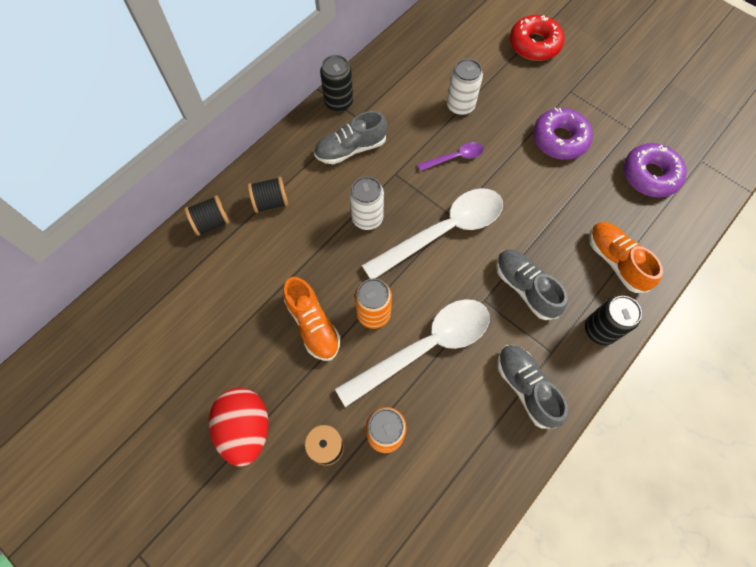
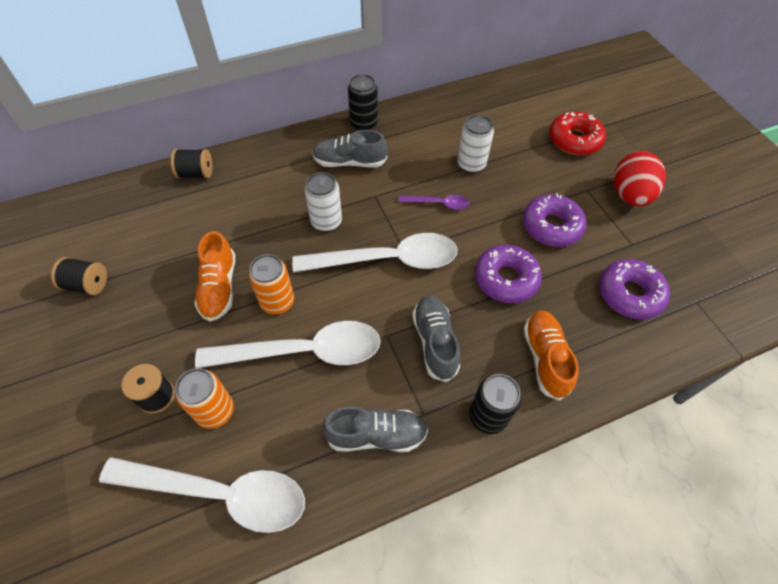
camera: 25 degrees right, 10 degrees down
red egg [209,388,269,467] -> red egg moved to [614,151,666,207]
black spool [248,177,288,213] -> black spool moved to [51,257,107,295]
grey shoe [497,345,568,429] -> grey shoe turned 90 degrees clockwise [322,406,428,452]
none -> white spoon [99,457,305,533]
none -> purple donut [475,245,542,303]

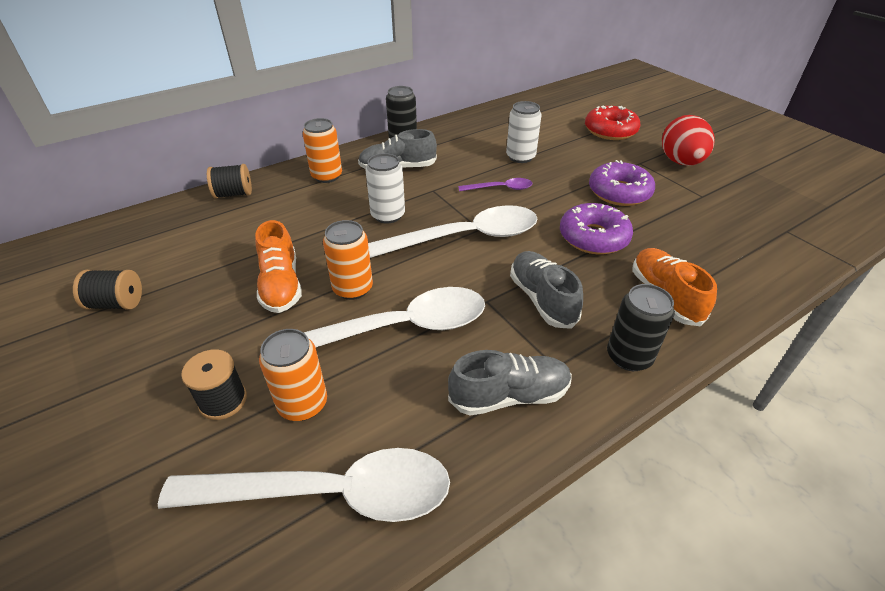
camera: 10 degrees left, 15 degrees down
purple donut [599,259,670,320] -> none
none -> orange can [303,118,342,183]

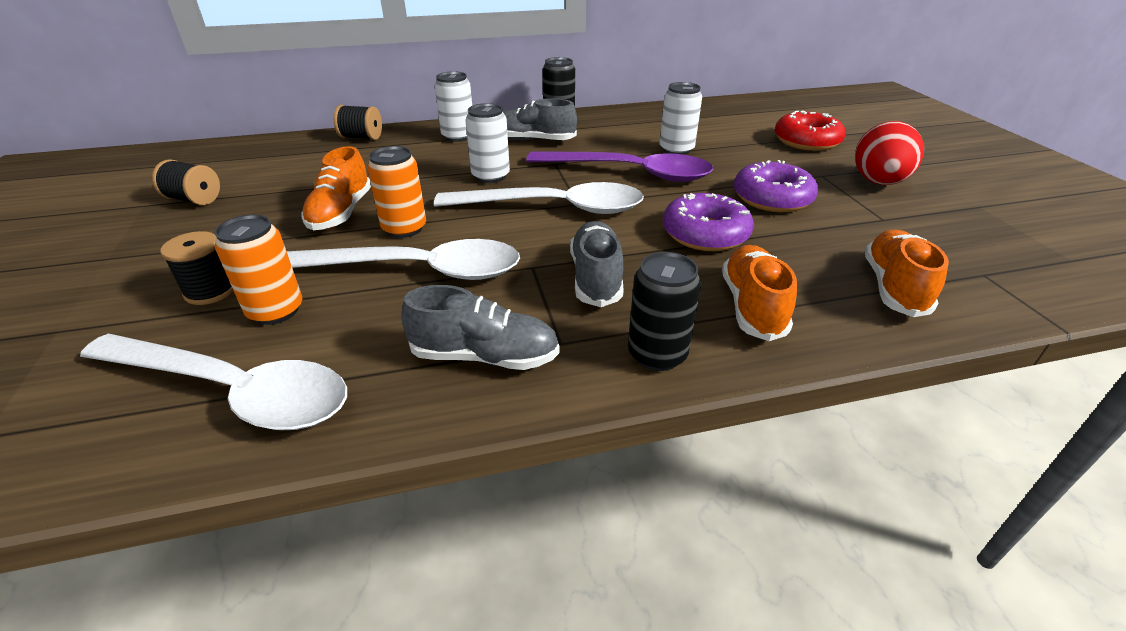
camera: 20 degrees right, 5 degrees down
orange can [303,118,342,183] -> white can [435,71,472,142]
purple spoon [458,178,532,191] -> purple spoon [526,151,713,182], size x2.15
none -> orange shoe [864,230,949,317]

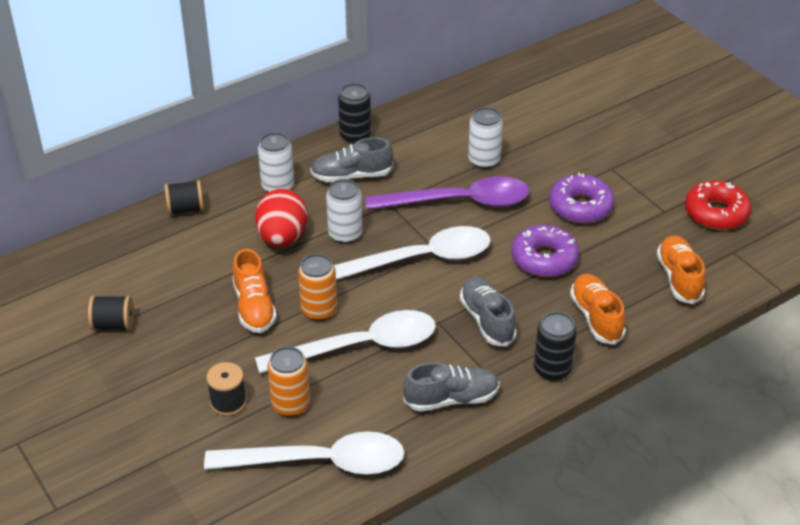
camera: 20 degrees left, 5 degrees up
red donut [774,111,845,151] -> red donut moved to [685,180,752,230]
red egg [855,121,924,185] -> red egg moved to [255,189,307,247]

